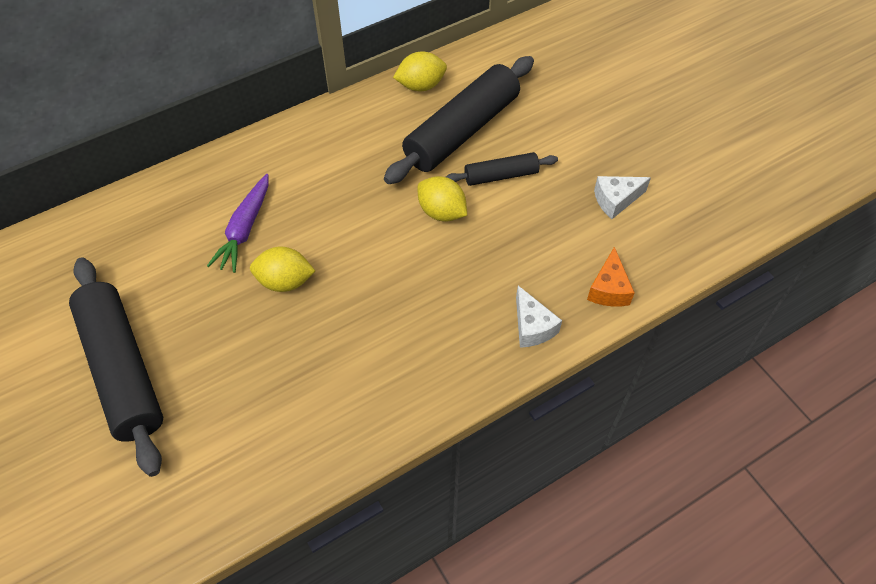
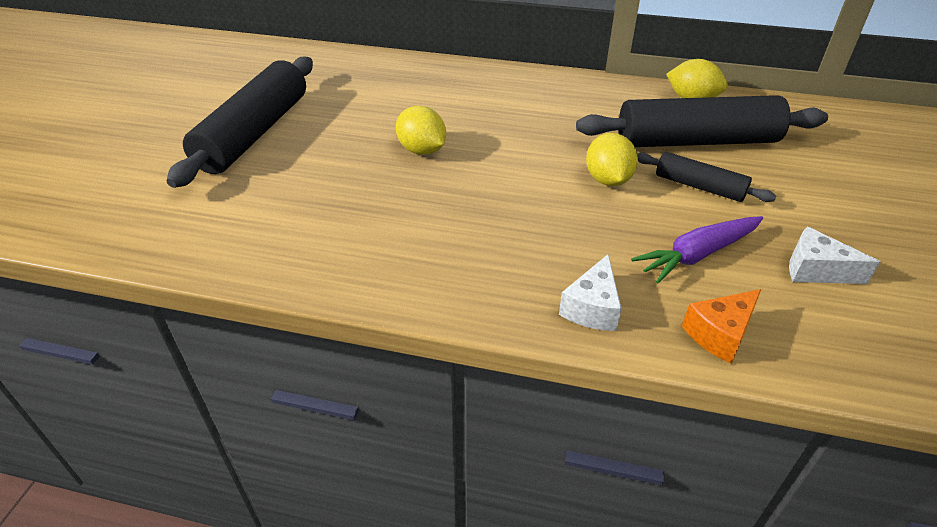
camera: 45 degrees right, 15 degrees down
purple carrot [207,174,269,273] -> purple carrot moved to [631,216,763,283]

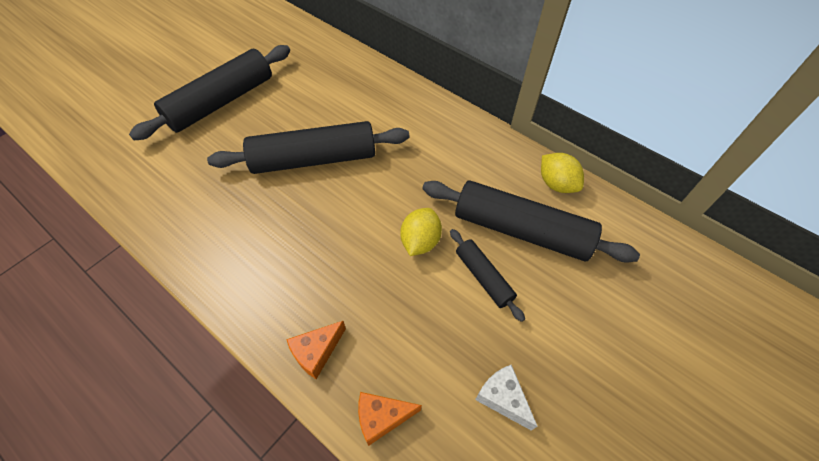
camera: 25 degrees right, 15 degrees up
yellow lemon [396,106,446,155] -> black rolling pin [207,121,410,174]
white cheese [559,254,622,331] -> orange cheese [286,321,346,379]
purple carrot [631,216,763,283] -> none

